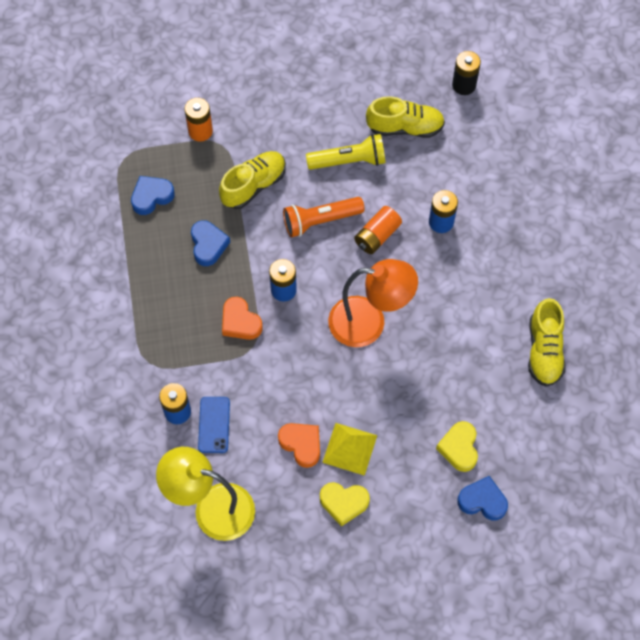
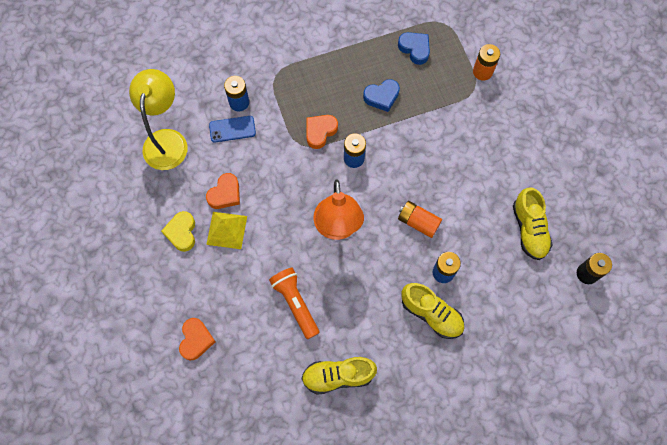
camera: 80 degrees right, 5 degrees up
yellow shoe [219,151,286,209] -> yellow shoe moved to [401,283,464,339]
orange flashlight [283,197,365,237] -> orange flashlight moved to [269,268,319,339]
yellow flashlight [306,134,386,170] -> none
yellow heart [436,421,478,472] -> none
blue heart [457,476,508,521] -> orange heart [179,318,216,361]

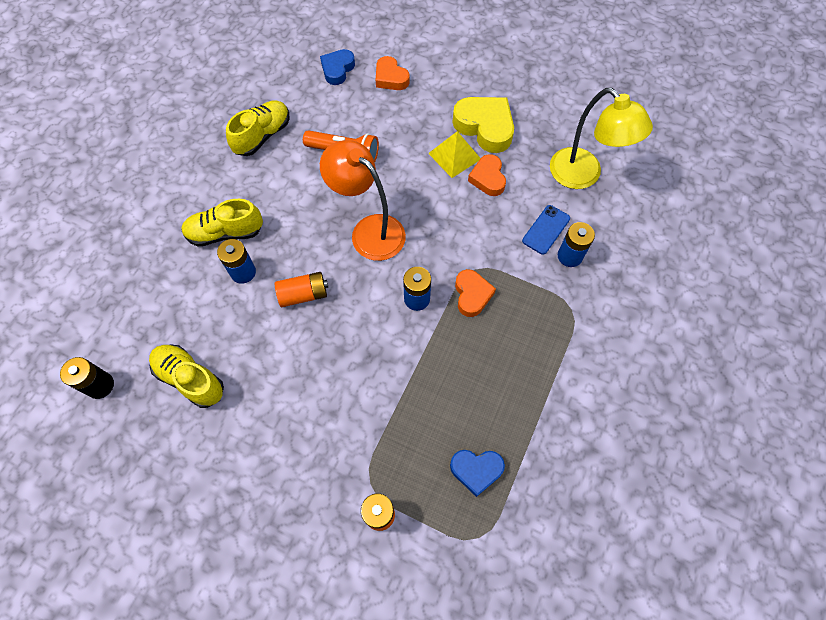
camera: 135 degrees right, 5 degrees down
yellow heart [161,211,195,252] -> yellow heart [452,97,514,153], size x1.61
blue heart [363,79,400,112] -> blue heart moved to [320,49,355,85]

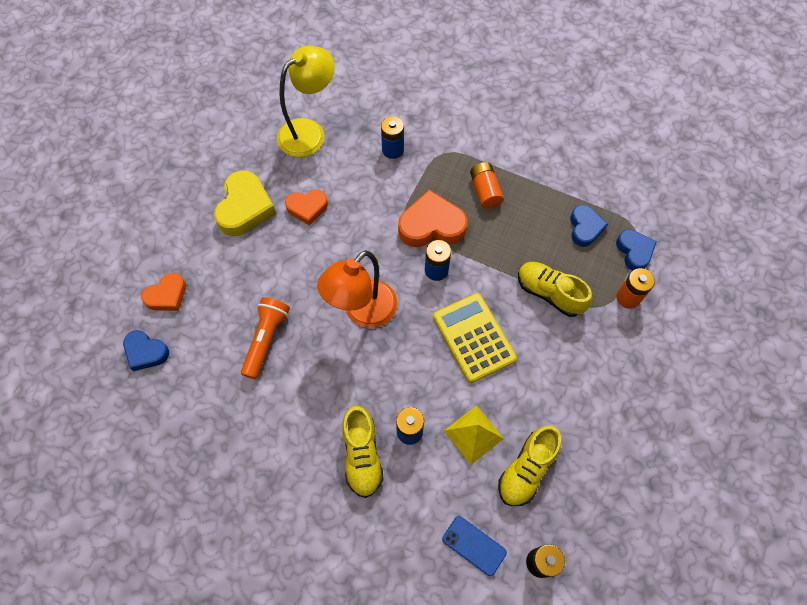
camera: 90 degrees left, 0 degrees up
yellow shoe [226,101,290,156] -> yellow shoe moved to [518,262,592,317]
orange battery [275,272,328,307] -> orange battery moved to [470,162,504,209]
yellow pyramid [428,131,481,178] -> yellow pyramid moved to [444,405,504,465]
yellow heart [452,97,514,153] -> yellow heart turned 150 degrees clockwise [214,170,276,236]
orange heart [455,269,496,317] -> orange heart [398,190,467,247], size x1.61
blue phone [522,205,570,255] -> blue phone moved to [442,516,507,576]
none -> yellow calculator [433,293,517,383]
none -> blue heart [616,229,656,271]

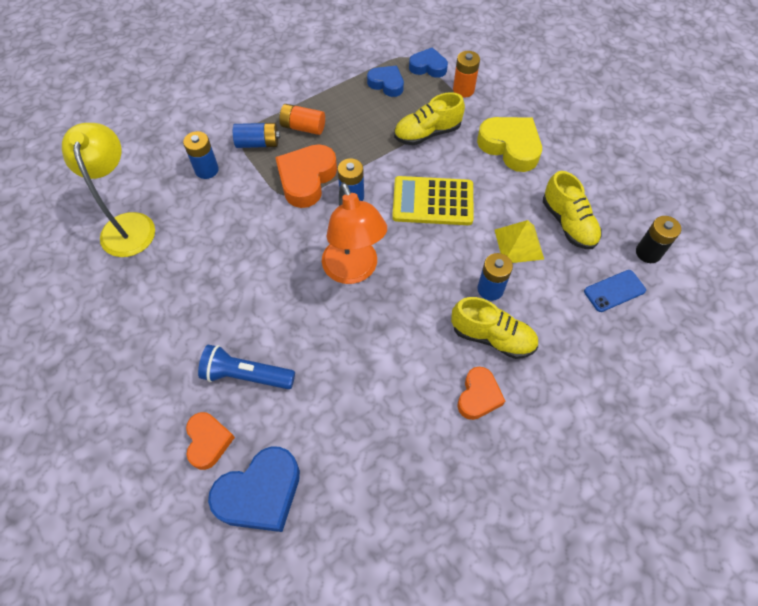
camera: 60 degrees left, 5 degrees down
blue heart [123,330,169,371] -> blue heart [208,447,300,532], size x1.61
yellow heart [214,170,276,236] -> yellow heart moved to [477,117,542,172]
orange flashlight [241,297,290,379] -> none
orange heart [285,190,328,226] -> orange heart moved to [457,367,505,420]
none -> blue flashlight [198,345,295,389]
none -> blue battery [233,123,280,148]

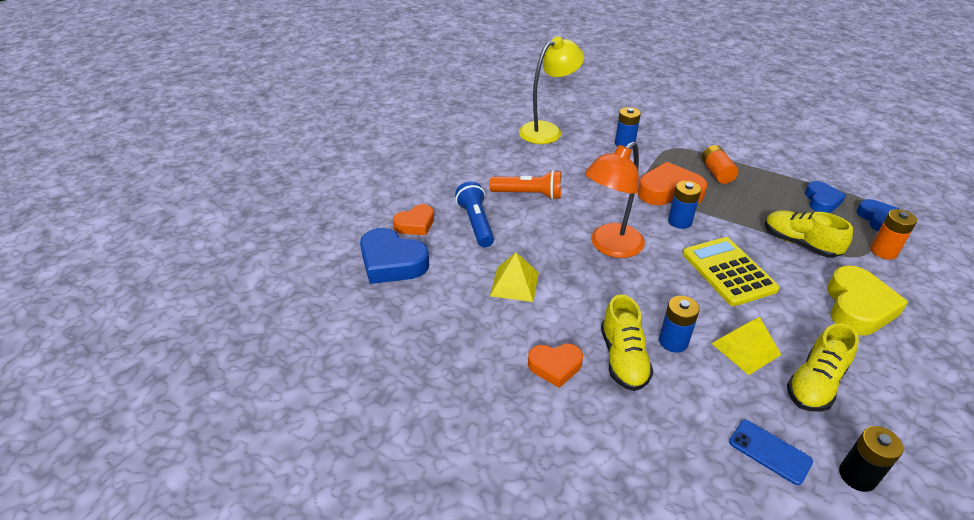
camera: 65 degrees right, 20 degrees down
blue battery [233,123,280,148] -> none
none -> orange flashlight [490,170,562,200]
none -> yellow pyramid [490,252,539,302]

